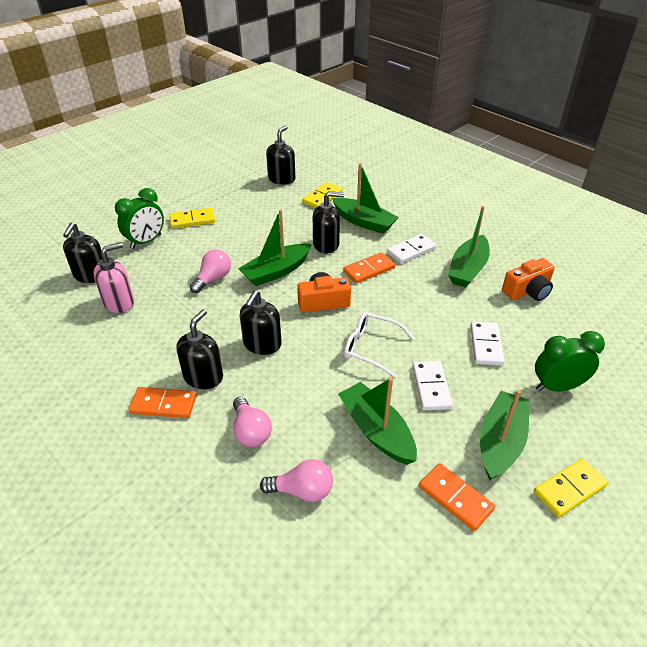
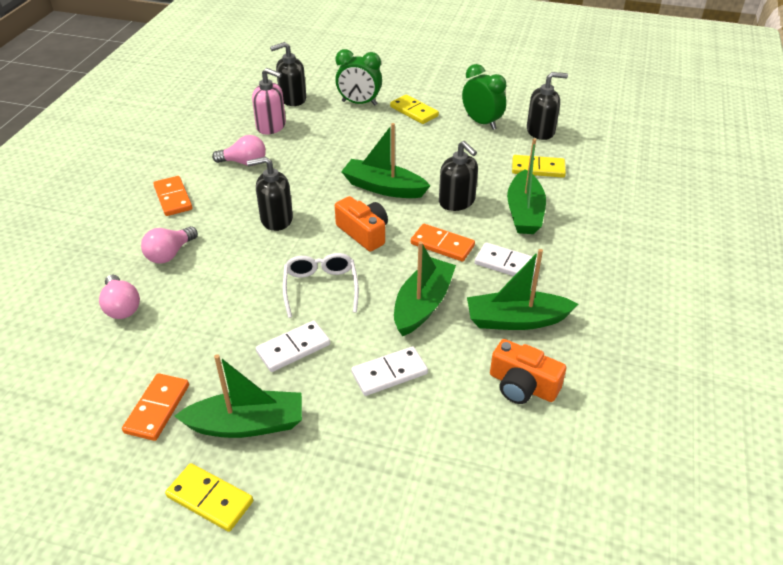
camera: 60 degrees right, 0 degrees up
black soap dispenser [176,309,223,389] -> none
pink light bulb [190,249,231,293] -> pink light bulb moved to [212,135,266,166]
green boat [338,377,417,465] -> green boat moved to [394,241,456,337]
green clock [535,331,605,392] -> green clock moved to [462,64,506,130]

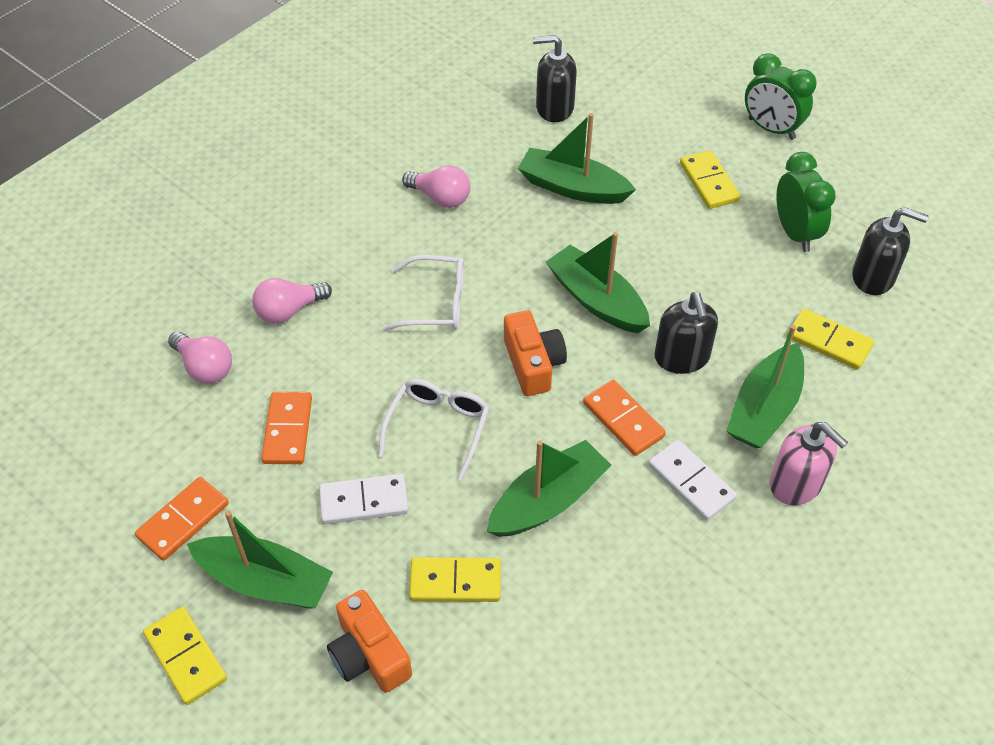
camera: 25 degrees right, 10 degrees up
pink light bulb [99,275,140,319] -> pink light bulb turned 45 degrees counterclockwise [168,331,232,384]
orange domino [153,176,193,216] -> orange domino moved to [261,392,312,464]
black soap dispenser [247,156,293,231] -> white glasses [382,255,464,331]
pink soap dispenser [252,68,286,134] -> pink soap dispenser moved to [770,422,848,505]
green clock [335,49,382,106] -> green clock moved to [745,53,817,140]
white domino [351,346,428,396] -> yellow domino [409,557,501,602]
green boat [467,249,579,330] -> green boat moved to [518,113,636,204]
orange camera [490,339,566,404] -> orange camera moved to [327,590,412,693]

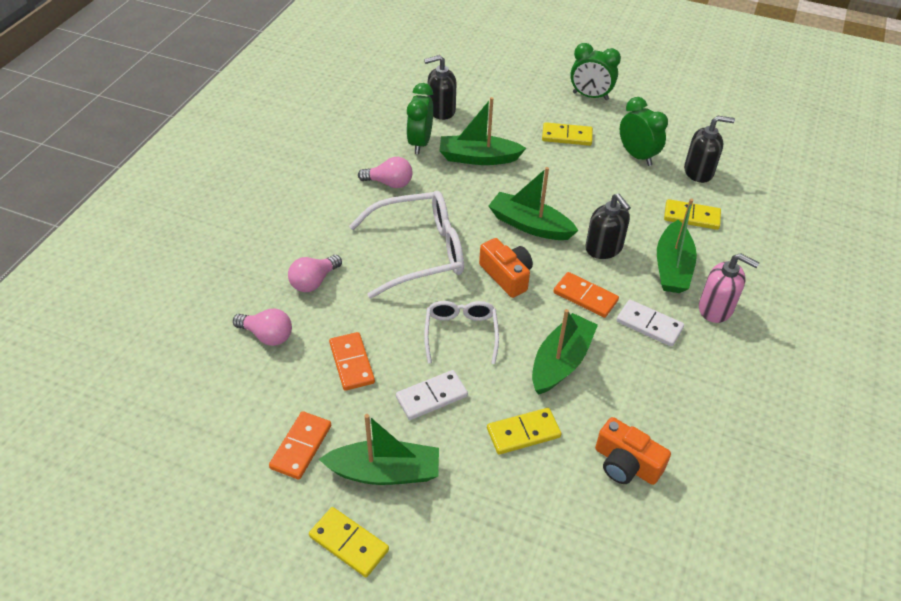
camera: 20 degrees left, 5 degrees down
orange camera [327,590,412,693] -> orange camera moved to [595,417,671,485]
white glasses [382,255,464,331] -> white glasses [349,191,464,298], size x1.69
yellow domino [680,150,741,209] -> yellow domino turned 45 degrees counterclockwise [542,122,593,146]
none -> green clock [406,83,433,154]

